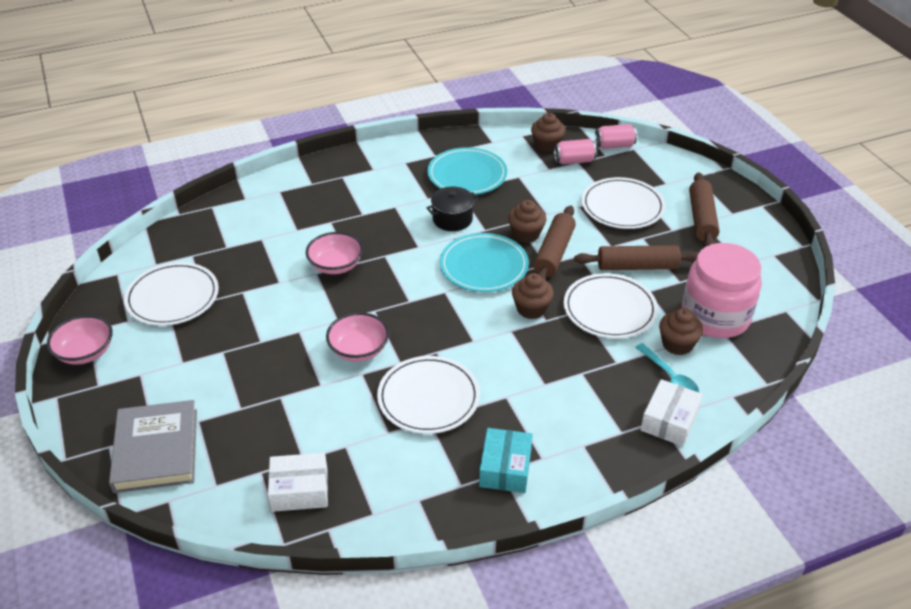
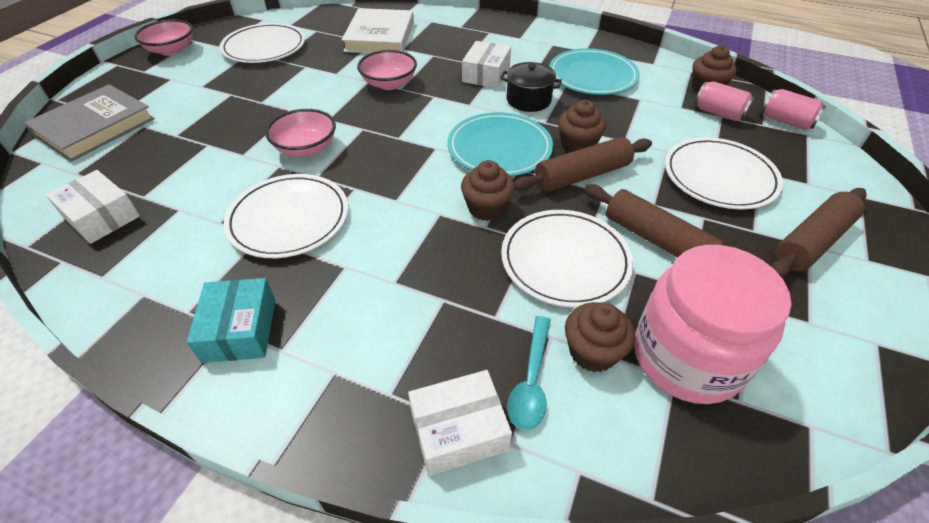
camera: 45 degrees right, 5 degrees up
turquoise box [479,428,533,493] -> turquoise box turned 60 degrees counterclockwise [187,278,275,363]
none -> white book [342,8,414,53]
none -> white box [462,41,511,88]

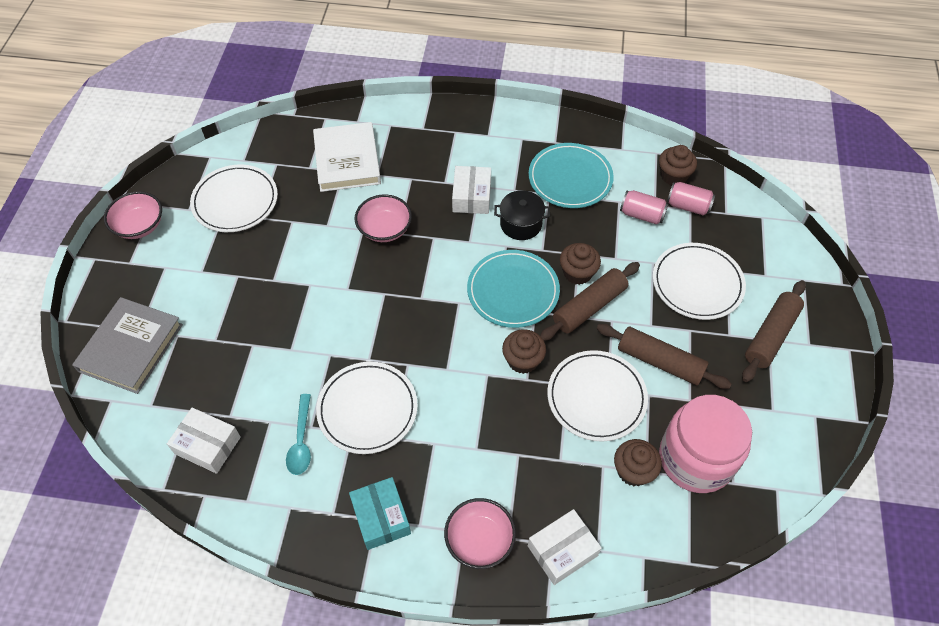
camera: 15 degrees left, 10 degrees up
pink bowl [265,109,336,157] -> pink bowl moved to [444,498,516,569]
turquoise spoon [507,316,551,430] -> turquoise spoon moved to [286,394,311,475]
pink can [761,89,826,130] -> pink can moved to [620,190,669,225]

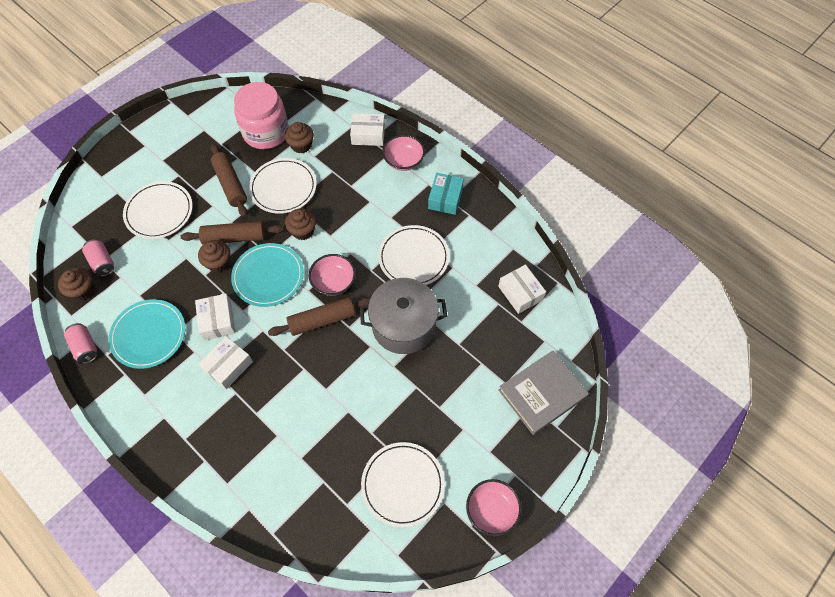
camera: 145 degrees left, 5 degrees up
turquoise spoon [286,394,311,475] -> none
white book [313,122,381,192] -> none
pink bowl [355,194,412,242] -> pink bowl moved to [309,254,356,296]
black pot [494,190,550,240] -> white box [195,294,235,340]
pink can [620,190,669,225] -> pink can moved to [64,323,97,364]
brown rolling pin [742,280,806,382] -> brown rolling pin moved to [268,297,370,336]
none -> grey pot [360,278,447,354]

